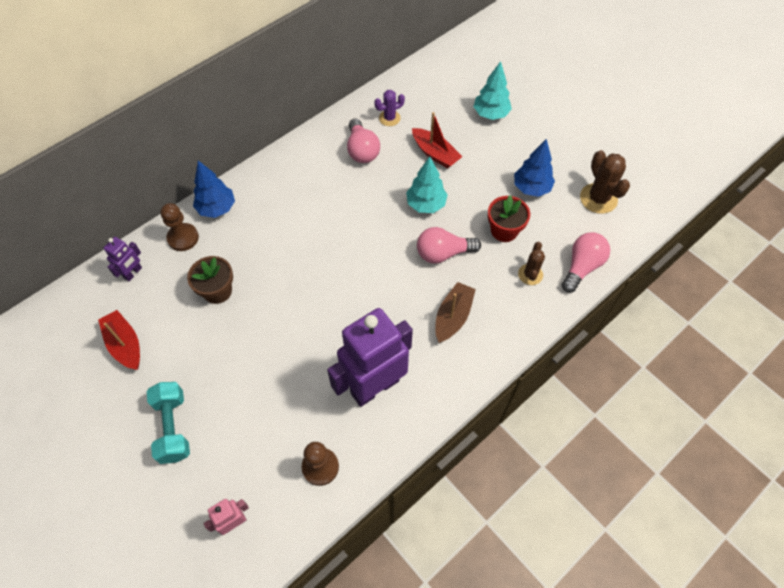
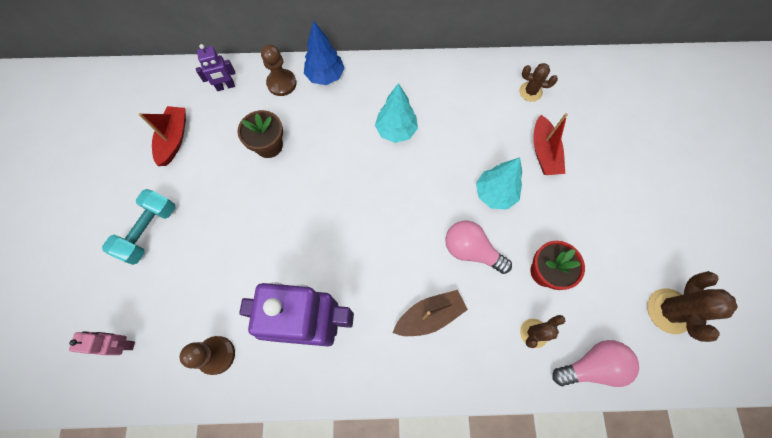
camera: 40 degrees right, 10 degrees up
pink light bulb [347,119,380,163] -> none
purple cactus [374,90,405,126] -> brown cactus [519,63,558,102]
turquoise tree [473,61,512,120] -> turquoise tree moved to [375,83,418,143]
blue tree [514,139,555,197] -> none

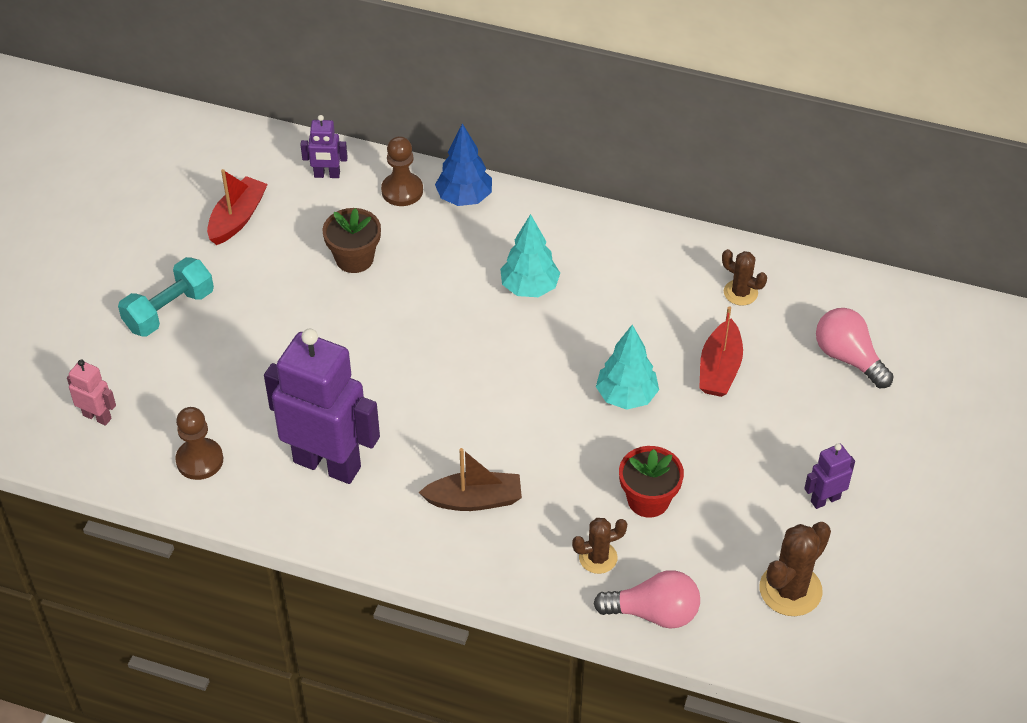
camera: 20 degrees right, 20 degrees down
pink light bulb [445,221,512,274] -> pink light bulb moved to [816,308,894,388]
none -> purple robot [804,444,855,509]

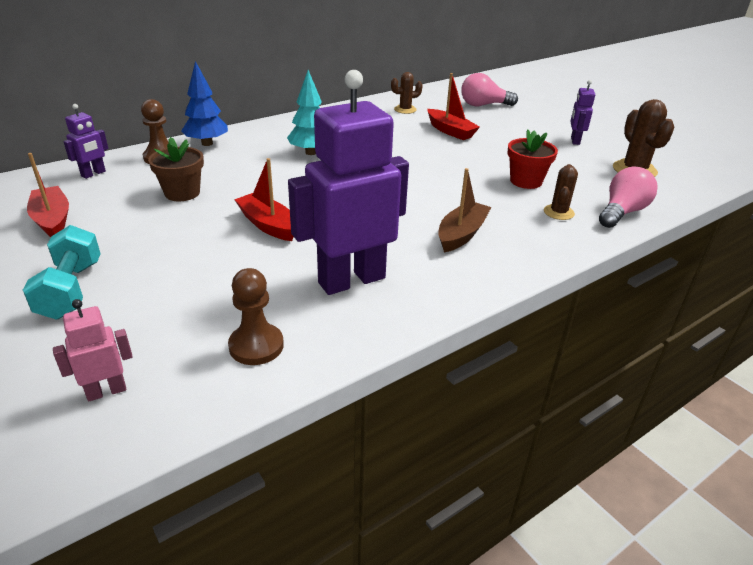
camera: 55 degrees left, 15 degrees down
turquoise tree [596,325,659,410] -> none
none -> red boat [234,158,294,241]

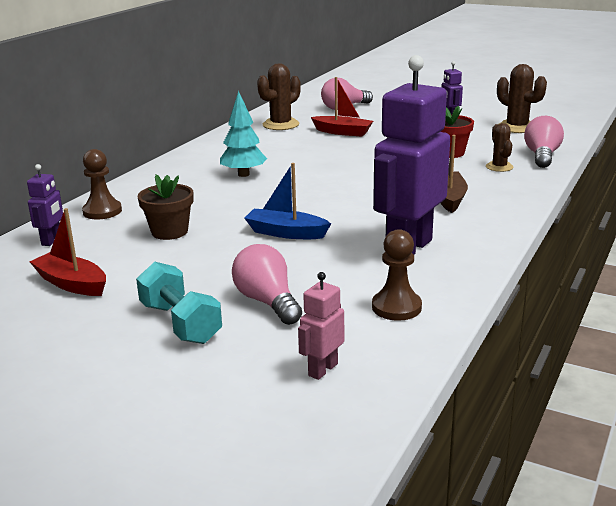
camera: 25 degrees left, 10 degrees down
blue tree [181,61,228,146] -> none
red boat [234,158,294,241] -> blue boat [244,163,331,239]
brown cactus [391,72,423,114] -> brown cactus [257,63,301,130], size x1.61
none -> pink light bulb [232,244,302,325]

